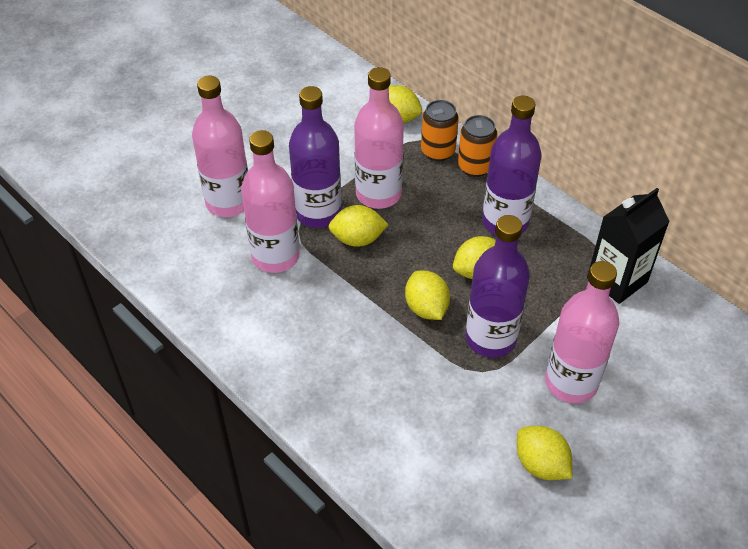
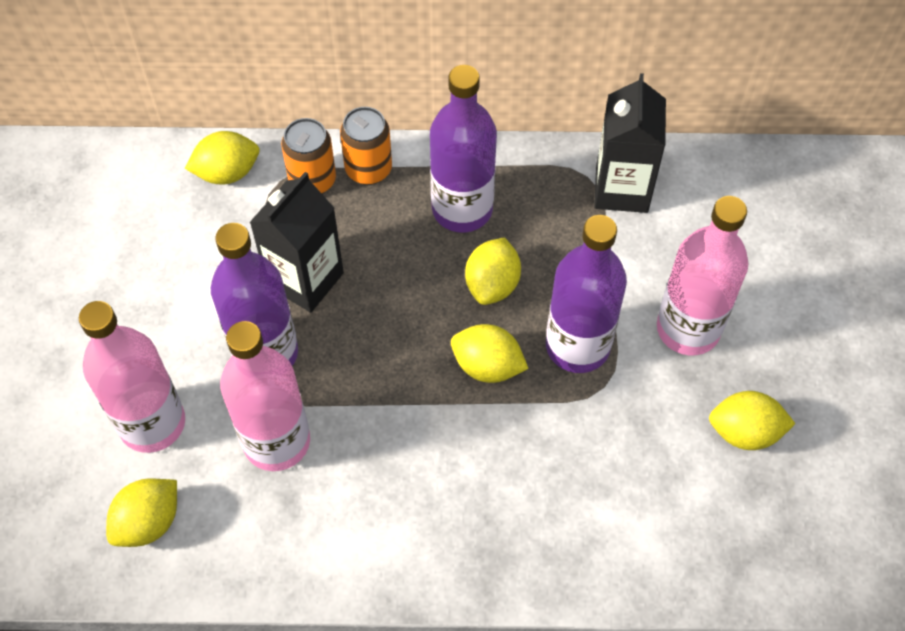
camera: 45 degrees left, 10 degrees up
yellow lemon [329,205,389,247] -> yellow lemon moved to [106,479,177,547]
pink bottle [354,67,404,209] -> black carton [249,172,344,313]

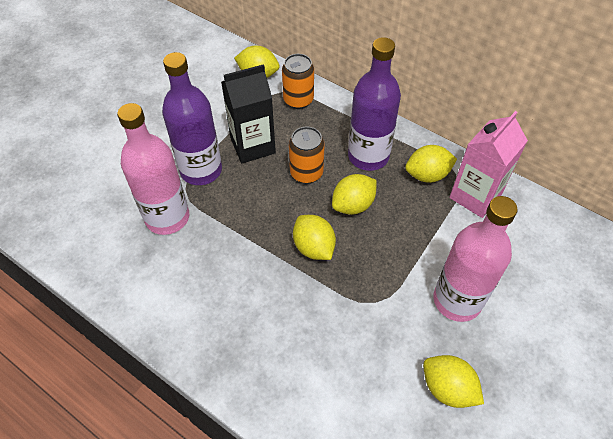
camera: 35 degrees right, 5 degrees down
pink bottle [79,301,185,453] -> none
yellow lemon [106,479,177,547] -> yellow lemon moved to [405,145,457,183]
orange can [340,107,392,185] -> orange can moved to [289,127,325,184]
purple bottle [546,215,627,373] -> none
black carton [594,73,666,213] -> pink carton [449,111,528,218]

